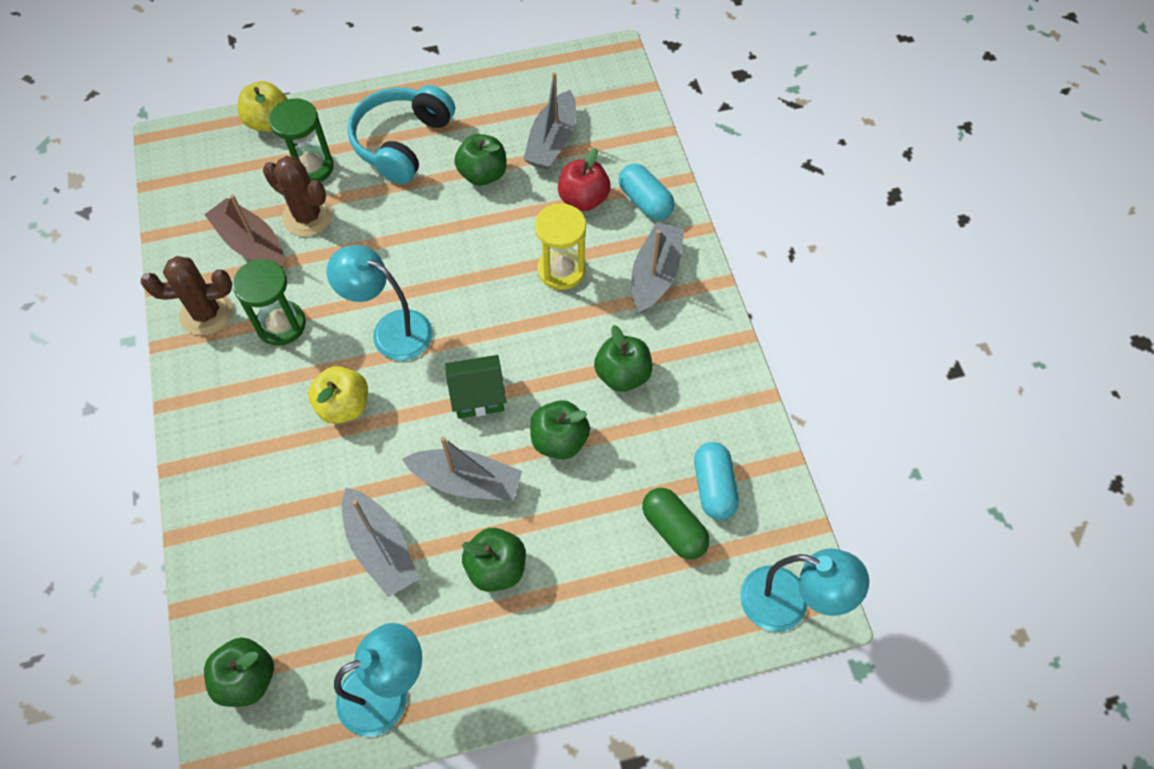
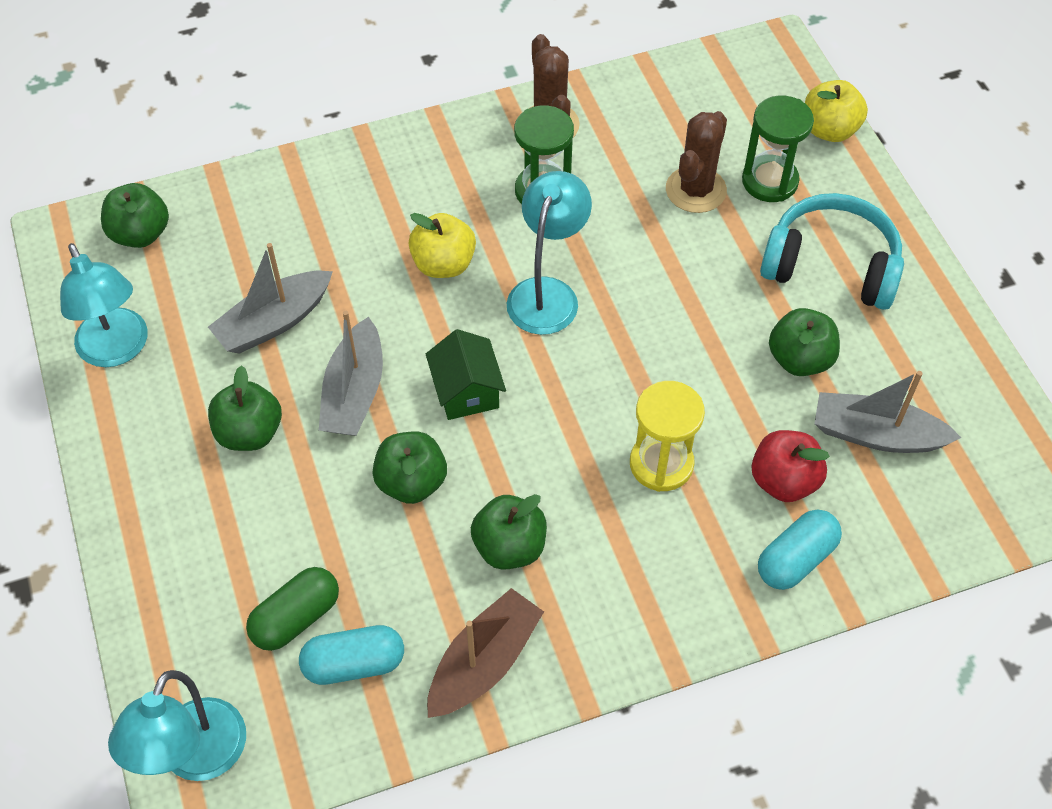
camera: 85 degrees right, 5 degrees down
brown boat [204,194,284,269] -> brown boat moved to [427,588,544,718]
grey boat [631,222,684,314] -> none

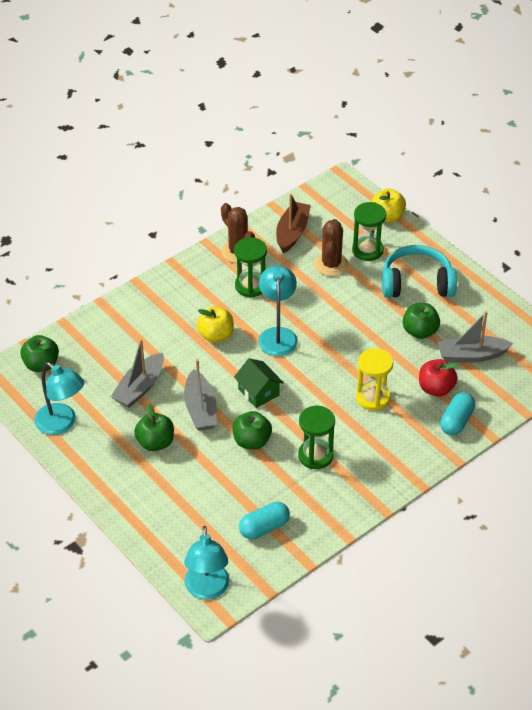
camera: 20 degrees left, 10 degrees down
green capsule [246,567,339,651] -> none
brown boat [427,588,544,718] -> brown boat moved to [276,194,311,253]
green apple [471,494,547,570] -> green hourglass [298,406,335,469]

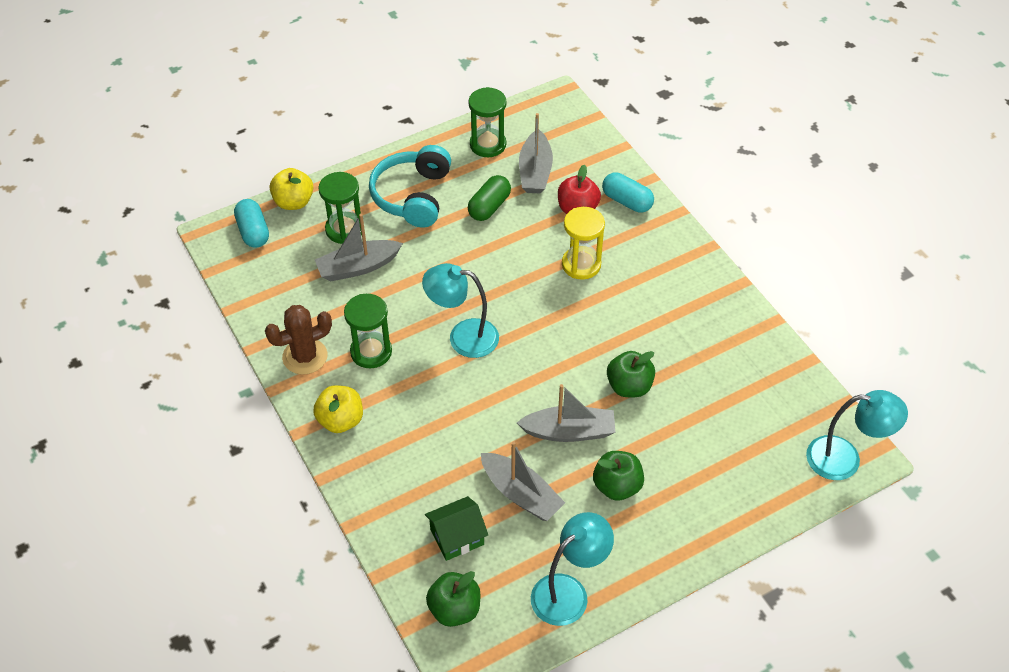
camera: 80 degrees left, 5 degrees up
yellow apple [196,307,234,343] -> yellow apple moved to [313,385,363,433]
green house [234,358,284,408] -> green house moved to [425,496,488,561]
turquoise capsule [239,502,290,539] -> turquoise capsule moved to [234,199,269,248]
brown boat [276,194,311,253] -> none
green hourglass [298,406,335,469] -> green hourglass moved to [468,87,506,157]
brown cactus [314,219,349,276] -> grey boat [315,214,403,282]
green apple [403,303,440,339] -> green capsule [468,175,511,221]

